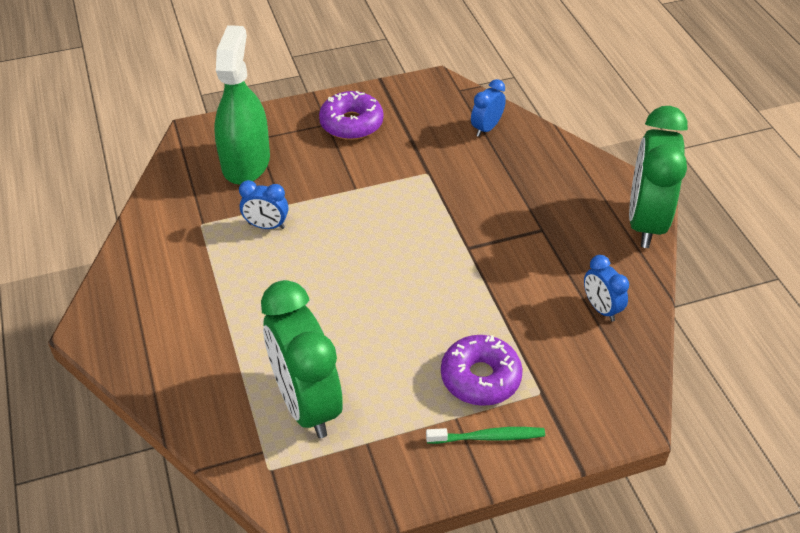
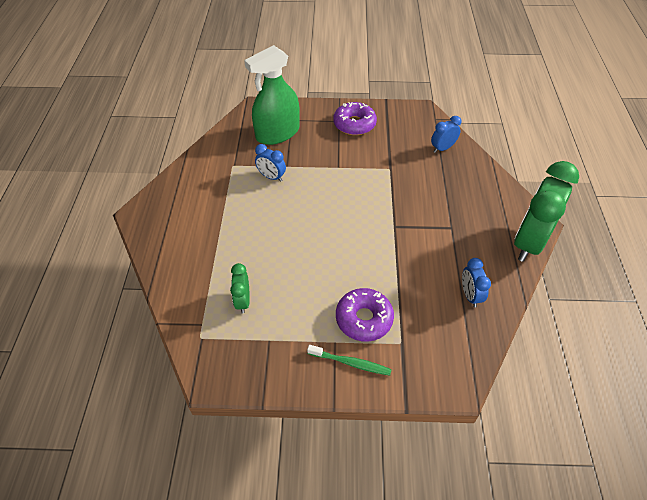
camera: 20 degrees right, 5 degrees up
green spray bottle [214,25,270,185] -> green spray bottle turned 150 degrees counterclockwise [244,45,300,145]
green clock [261,280,343,438] -> green clock [230,263,250,314], size x0.47

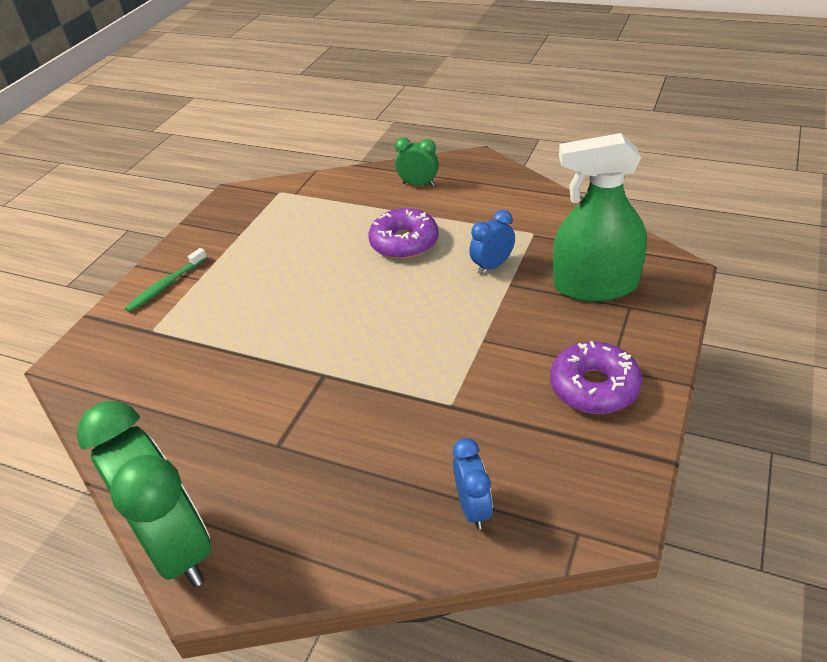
camera: 115 degrees right, 10 degrees down
green clock [230,263,250,314] -> green clock moved to [395,137,439,186]
green spray bottle [244,45,300,145] -> green spray bottle turned 75 degrees counterclockwise [553,133,647,302]
purple donut [336,288,394,342] -> purple donut moved to [368,208,439,259]
blue clock [462,258,491,307] -> none

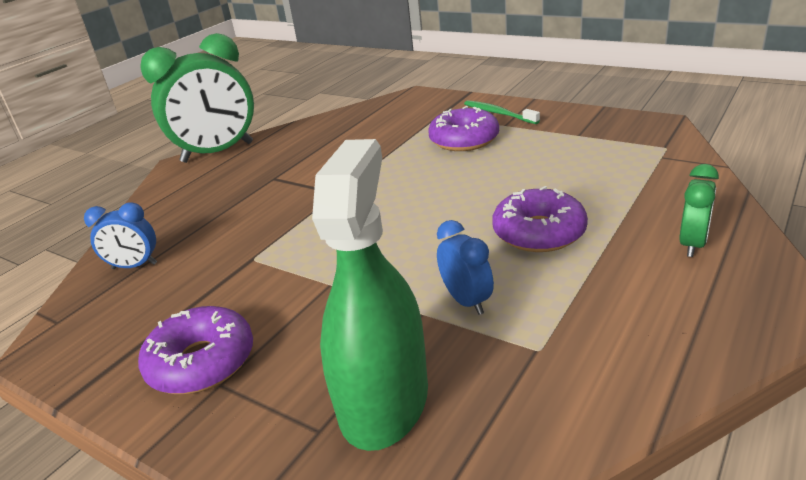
camera: 100 degrees right, 10 degrees down
none -> purple donut [428,106,499,151]

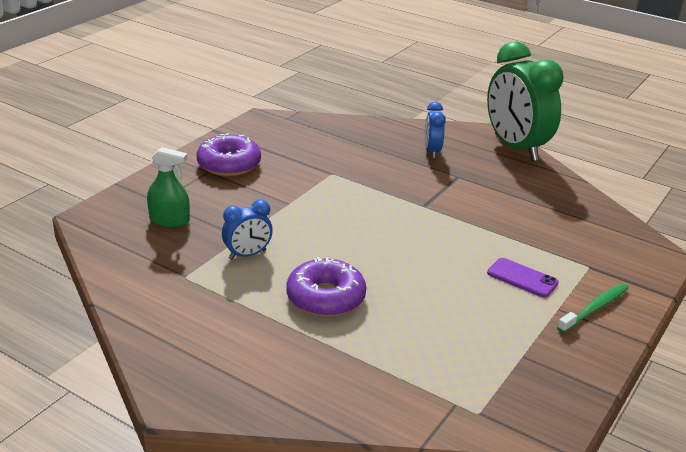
camera: 85 degrees right, 0 degrees up
blue clock [84,202,157,269] -> blue clock moved to [425,102,446,159]
green spray bottle [312,139,428,451] -> green spray bottle [147,147,190,227], size x0.53
purple donut [428,106,499,151] -> purple phone [487,258,559,297]
green clock [679,164,719,257] -> none

